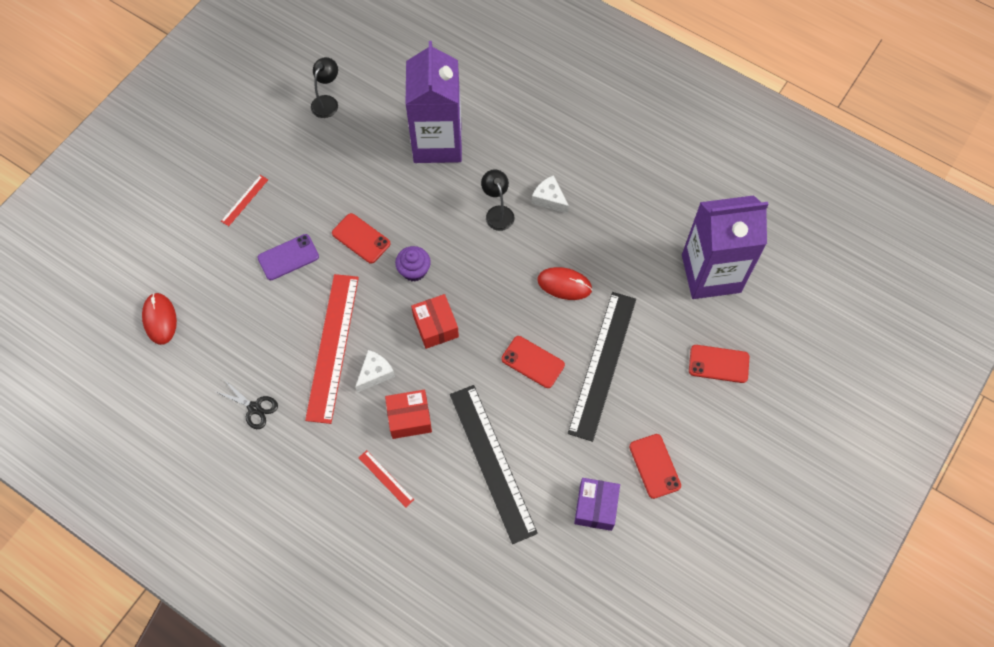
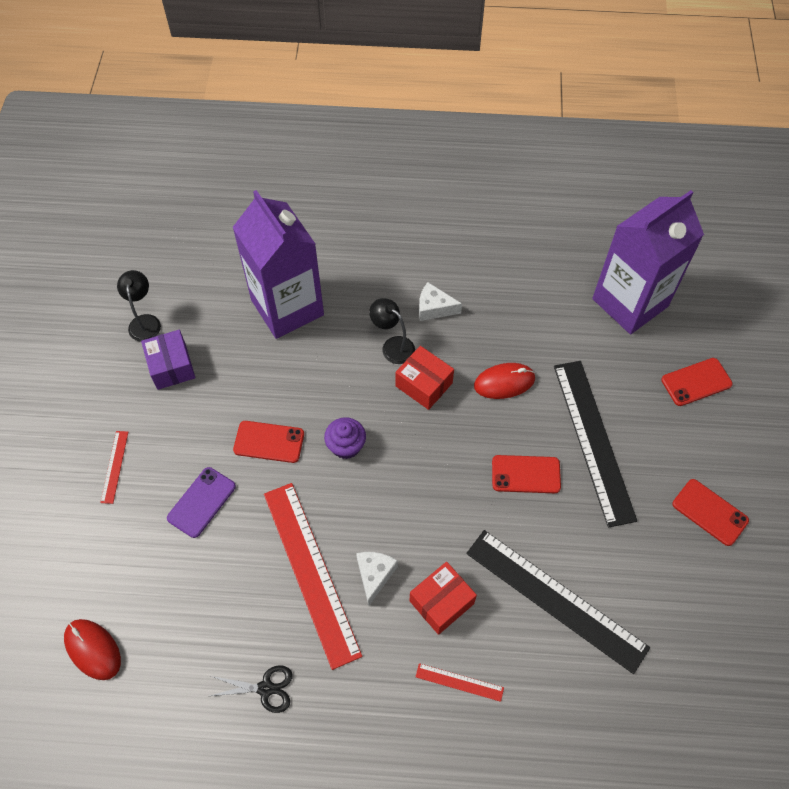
camera: 30 degrees left, 5 degrees down
red box [411,294,459,349] -> red box moved to [395,346,454,410]
purple box [574,478,620,531] -> purple box moved to [141,330,195,390]

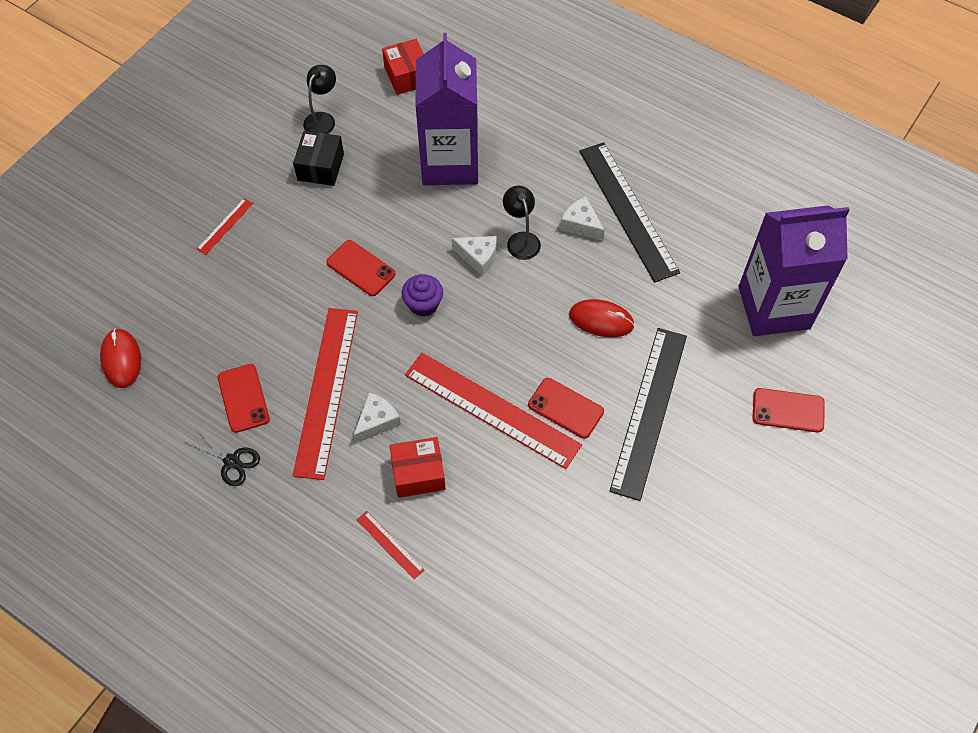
camera: 30 degrees right, 0 degrees up
purple box [141,330,195,390] -> black box [293,131,344,186]
purple phone [167,467,236,538] -> none
red box [395,346,454,410] -> red box moved to [382,39,424,95]
black ruler [466,530,650,674] -> black ruler moved to [579,142,680,283]
red phone [672,479,749,546] -> red phone moved to [217,364,270,433]
none -> red ruler [405,353,582,469]
none -> white cheese [451,236,497,276]

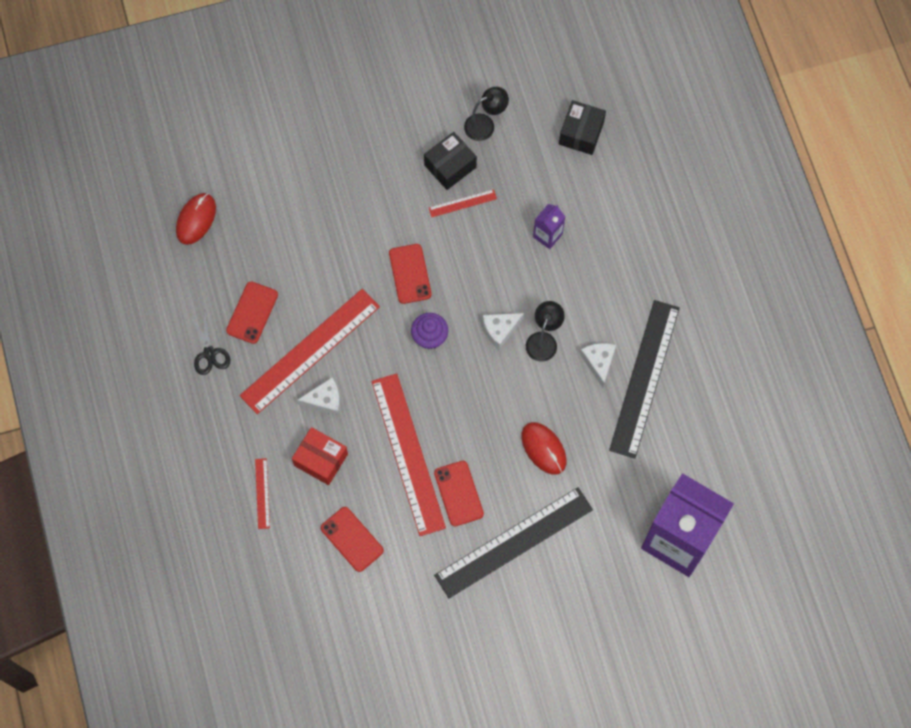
camera: 40 degrees right, 10 degrees up
red ruler [197,198,253,255] -> red ruler moved to [429,189,497,217]
red box [382,39,424,95] -> black box [559,100,606,155]
purple carton [415,33,478,185] -> purple carton [533,204,566,249], size x0.41
white cheese [451,236,497,276] -> white cheese turned 90 degrees clockwise [483,313,524,350]
red phone [753,388,825,433] -> red phone moved to [321,507,384,572]

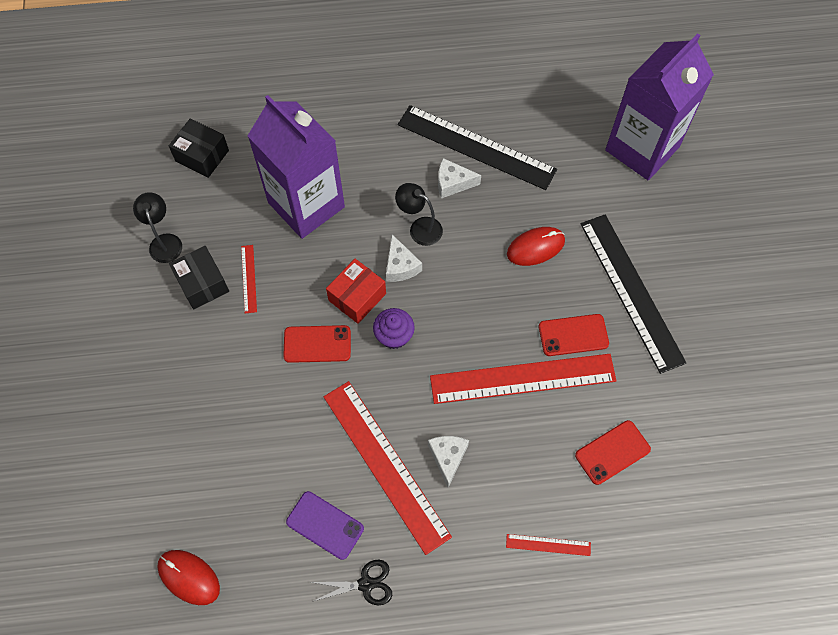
camera: 80 degrees left, 5 degrees down
red phone [226,281,278,344] -> purple phone [286,491,364,560]
red box [292,427,348,485] -> red box moved to [326,259,386,324]
purple carton [533,204,566,249] -> purple carton [248,95,345,239], size x2.46

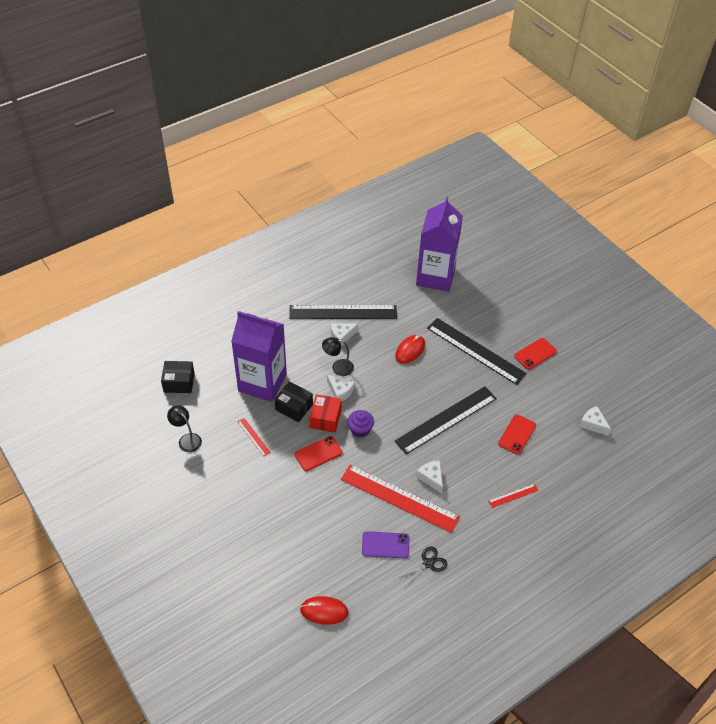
camera: 30 degrees left, 15 degrees down
black box [169,246,229,309] -> black box moved to [275,381,313,422]
red ruler [430,354,617,404] -> black ruler [395,386,497,454]
red phone [539,314,609,356] -> red phone moved to [514,338,557,370]
none -> white cheese [579,406,611,436]

